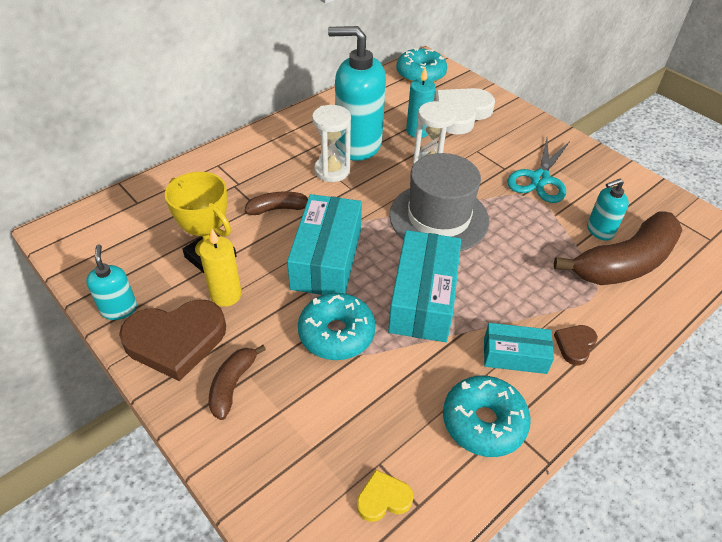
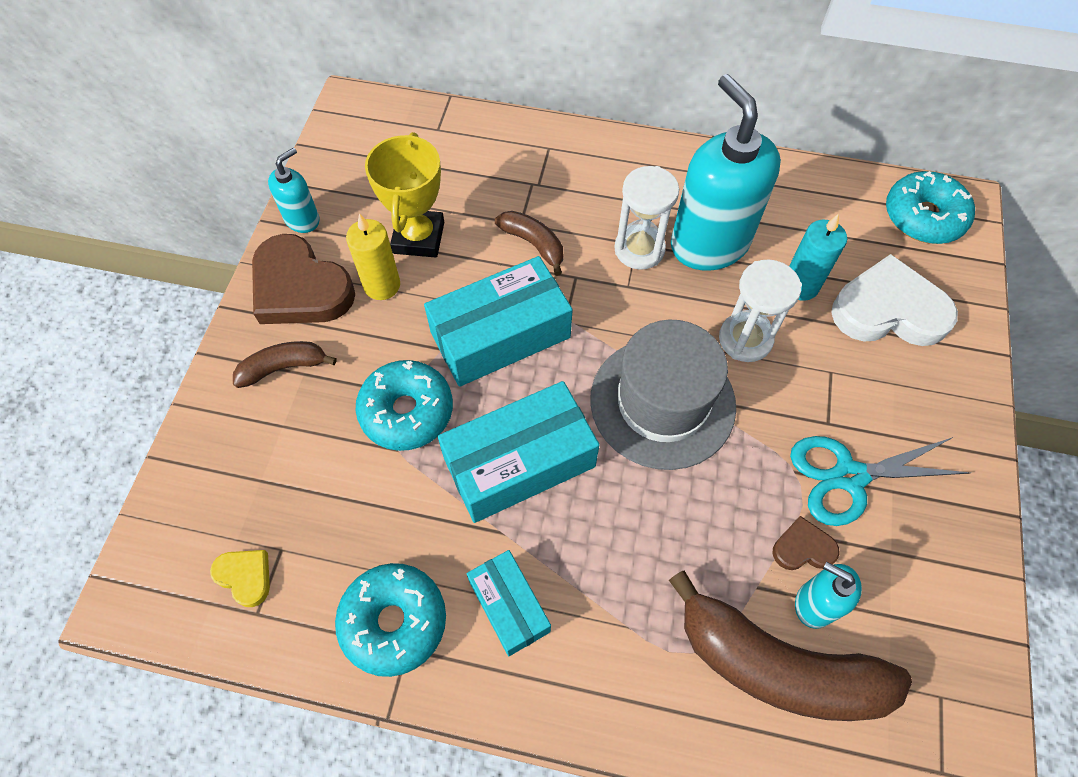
camera: 55 degrees right, 15 degrees up
brown heart [554,325,598,365] -> brown heart moved to [773,516,840,570]

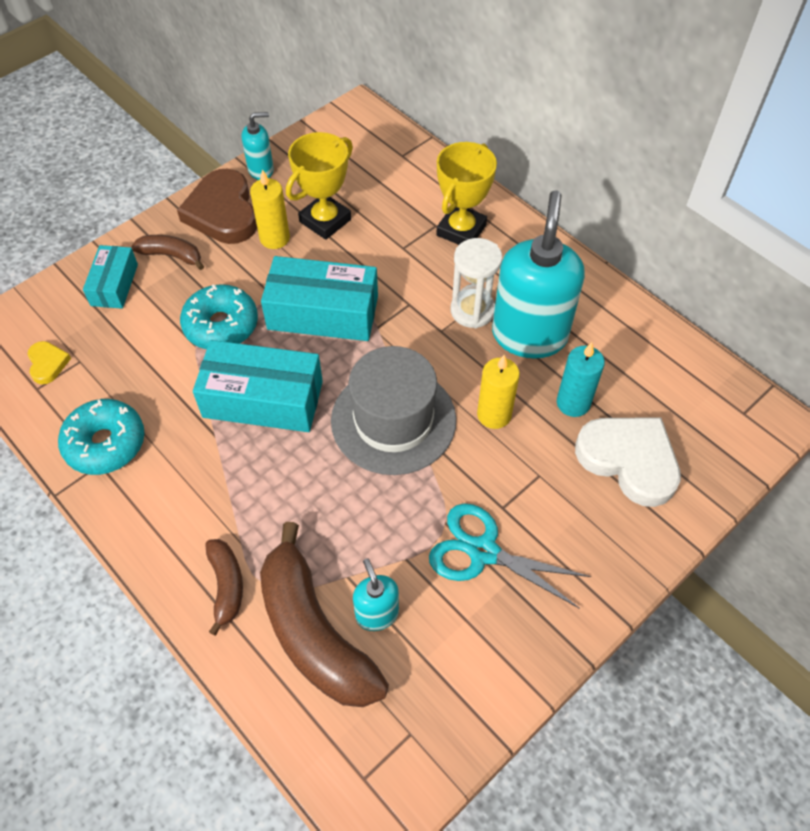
camera: 35 degrees right, 5 degrees down
turquoise box [467,550,551,656] -> turquoise box moved to [83,245,138,309]
brown banana [495,211,563,276] -> brown banana moved to [205,539,243,636]
white hourglass [719,260,802,362] -> yellow candle [477,355,520,429]
brown heart [773,516,840,570] -> none
turquoise donut [886,171,975,244] -> none
none -> yellow trophy [436,142,497,245]

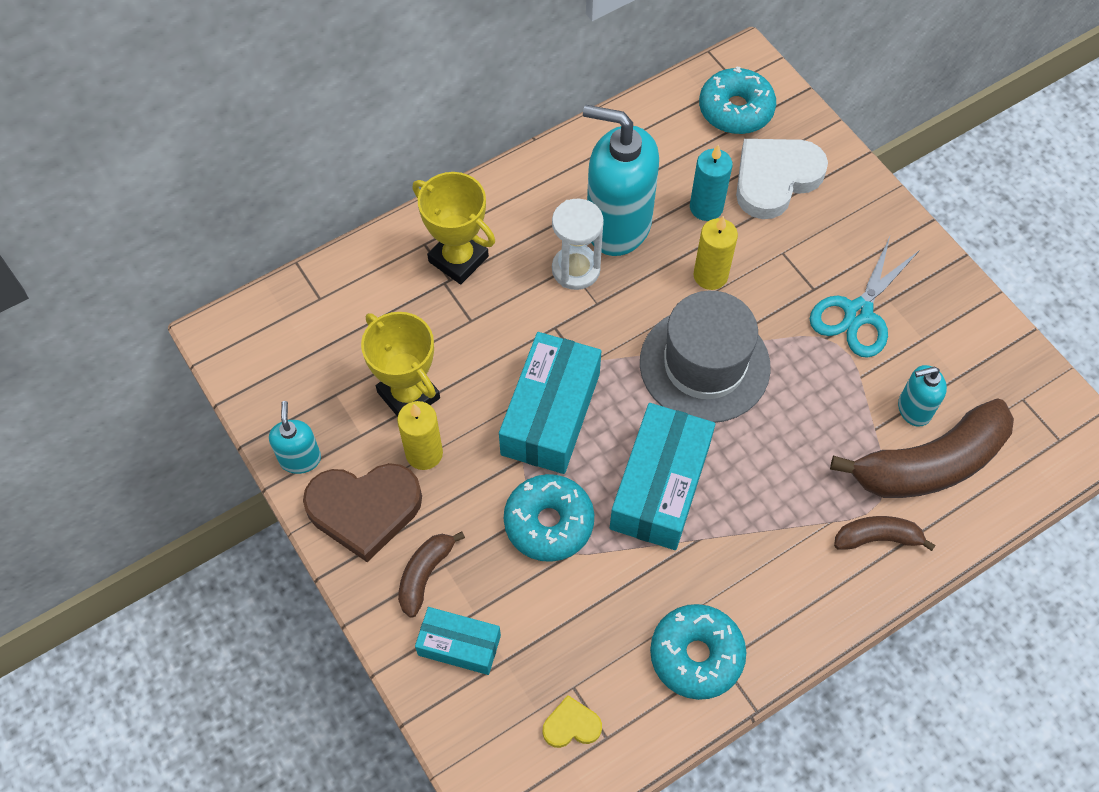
camera: 80 degrees left, 5 degrees up
none -> turquoise donut [699,67,776,134]

